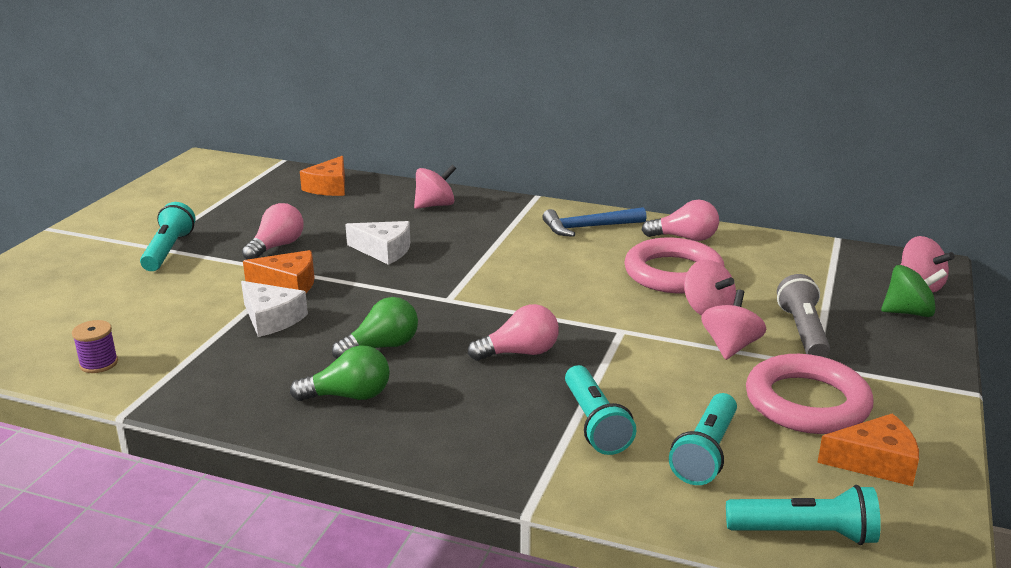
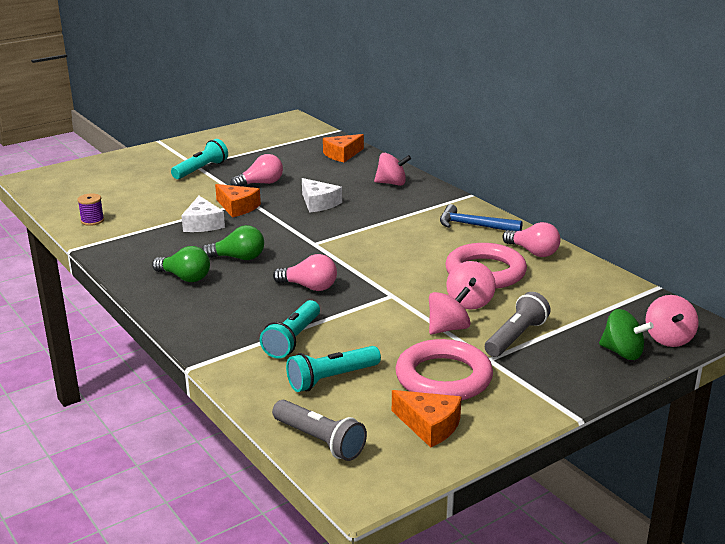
camera: 35 degrees right, 0 degrees up
turquoise flashlight [726,485,881,545] -> grey flashlight [272,400,367,461]

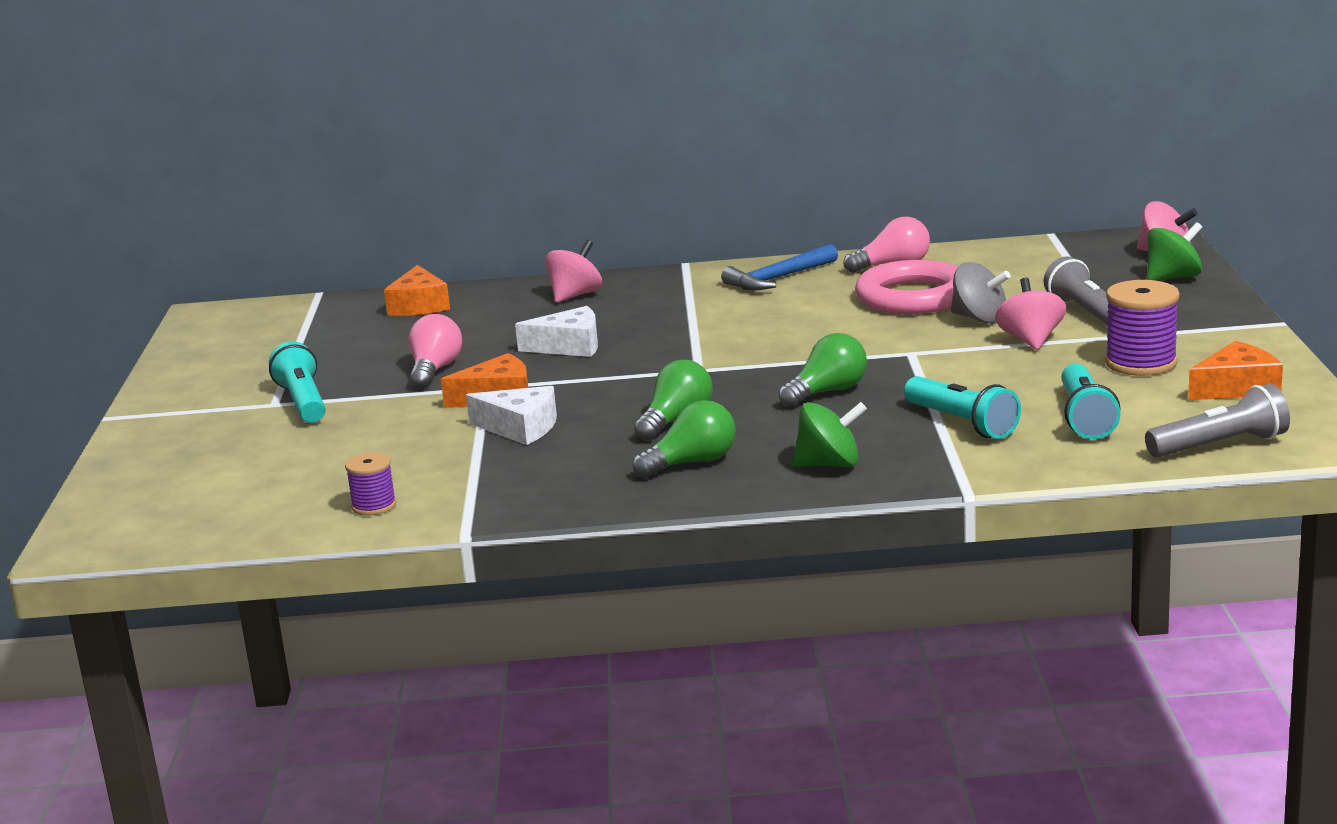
camera: 55 degrees left, 5 degrees down
pink light bulb [273,254,337,291] -> green light bulb [778,333,867,407]
pink ring [395,339,493,401] -> purple spool [1105,280,1180,376]
pink spinning top [446,261,496,309] -> grey spinning top [951,262,1011,323]
none -> green spinning top [792,402,867,467]

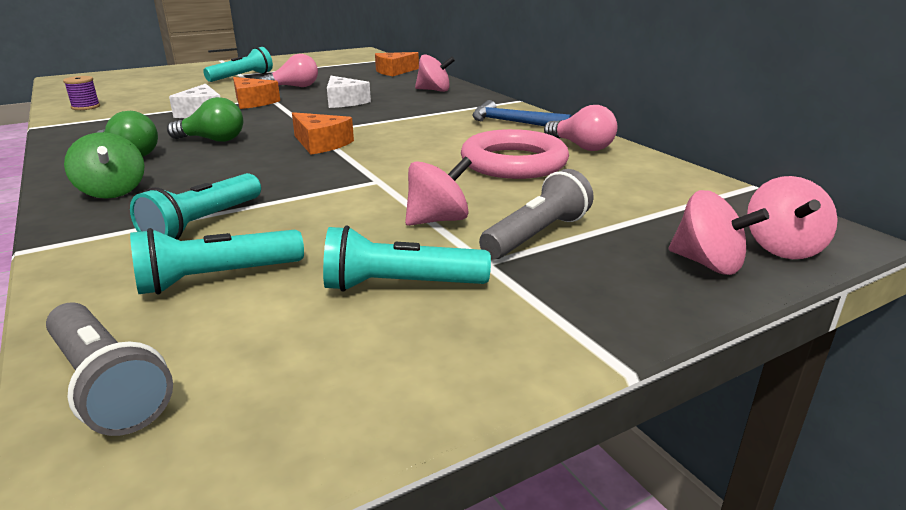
camera: 60 degrees right, 5 degrees up
green light bulb [778,333,867,407] -> none
grey spinning top [951,262,1011,323] -> none
purple spool [1105,280,1180,376] -> turquoise flashlight [323,225,491,292]
green spinning top [1147,222,1202,281] -> pink spinning top [669,190,769,275]
orange cheese [1188,341,1283,400] -> orange cheese moved to [292,112,354,155]

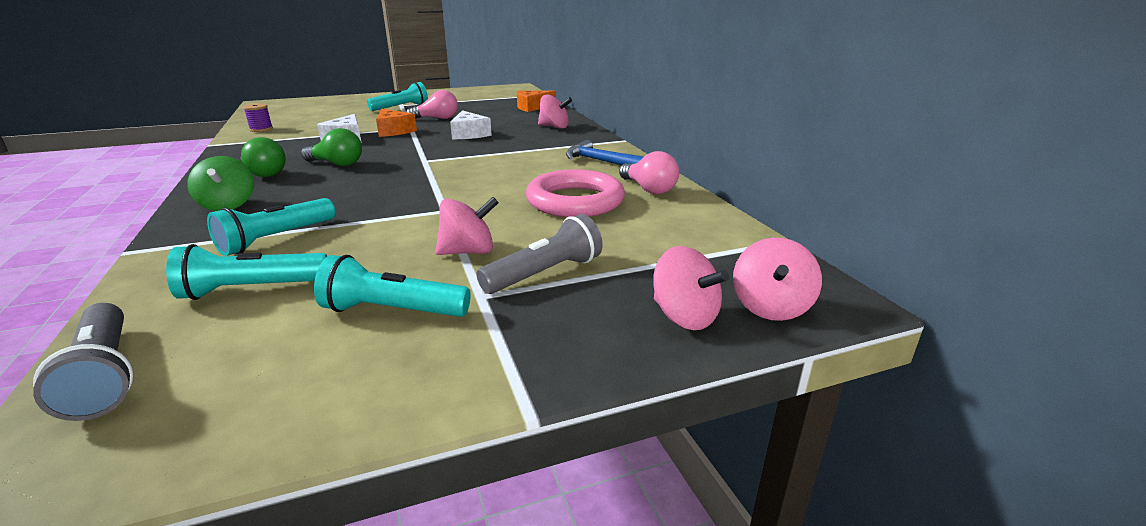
camera: 10 degrees right, 0 degrees up
orange cheese [292,112,354,155] -> none

